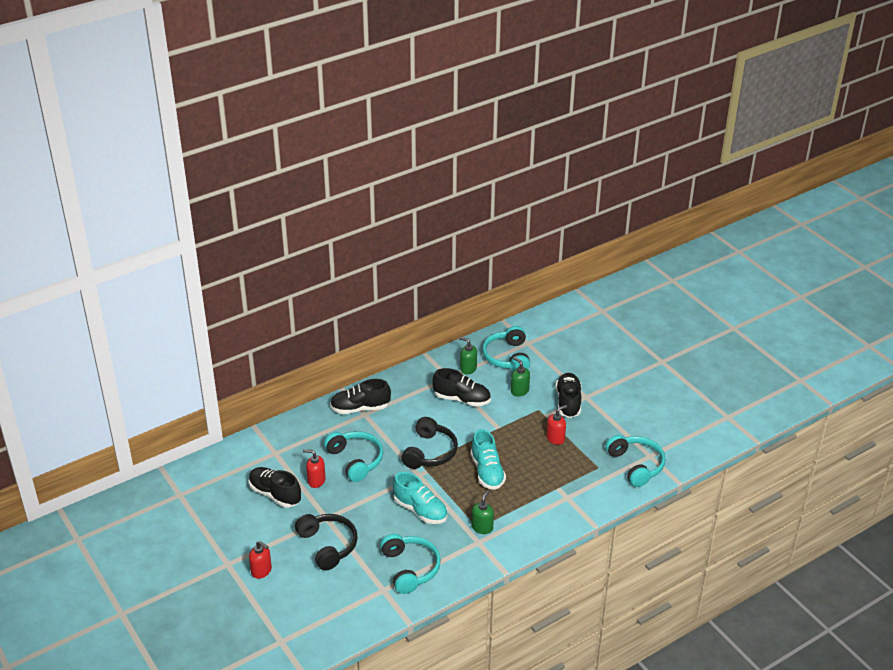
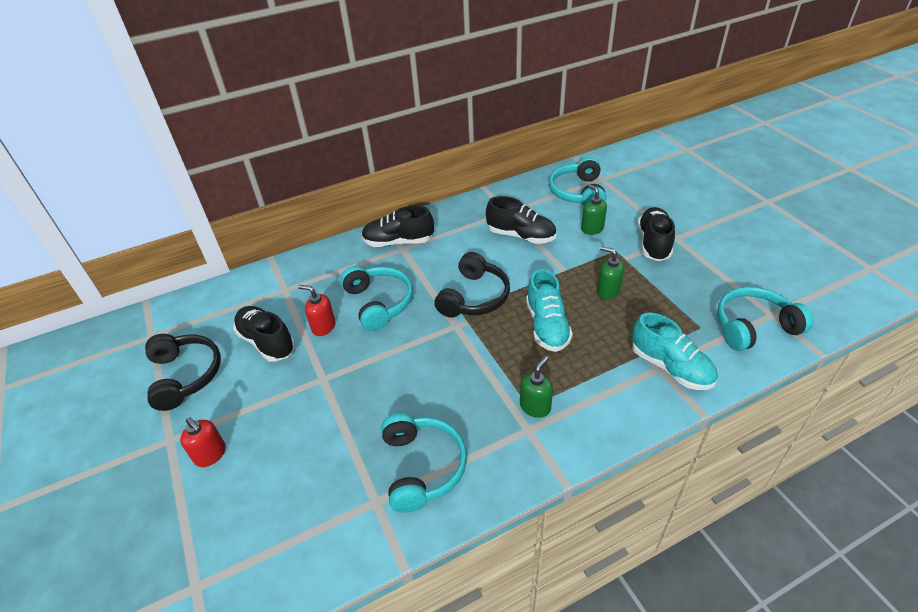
camera: 10 degrees right, 5 degrees up
black headphones [295,514,358,571] -> black headphones moved to [145,334,221,411]
turquoise shoe [393,472,448,524] -> turquoise shoe moved to [632,313,717,390]
green soap dispenser [459,337,477,375] -> green soap dispenser moved to [597,246,624,299]
red soap dispenser [546,405,567,445] -> none
turquoise headphones [605,435,666,487] -> turquoise headphones turned 90 degrees counterclockwise [717,287,814,351]

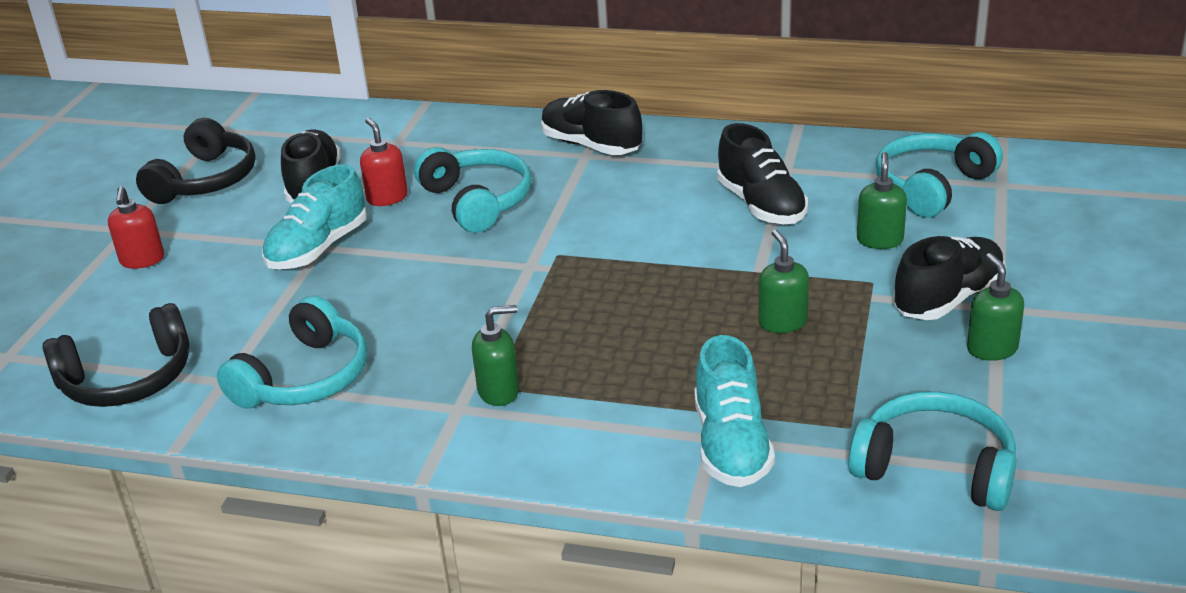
camera: 40 degrees right, 10 degrees down
turquoise headphones [341,266,413,331] -> turquoise headphones turned 45 degrees counterclockwise [414,147,532,233]
black headphones [434,252,510,318] -> black headphones moved to [42,303,189,407]
turquoise shoe [526,269,573,352] -> turquoise shoe moved to [262,164,367,270]
none -> green soap dispenser [967,253,1024,361]

